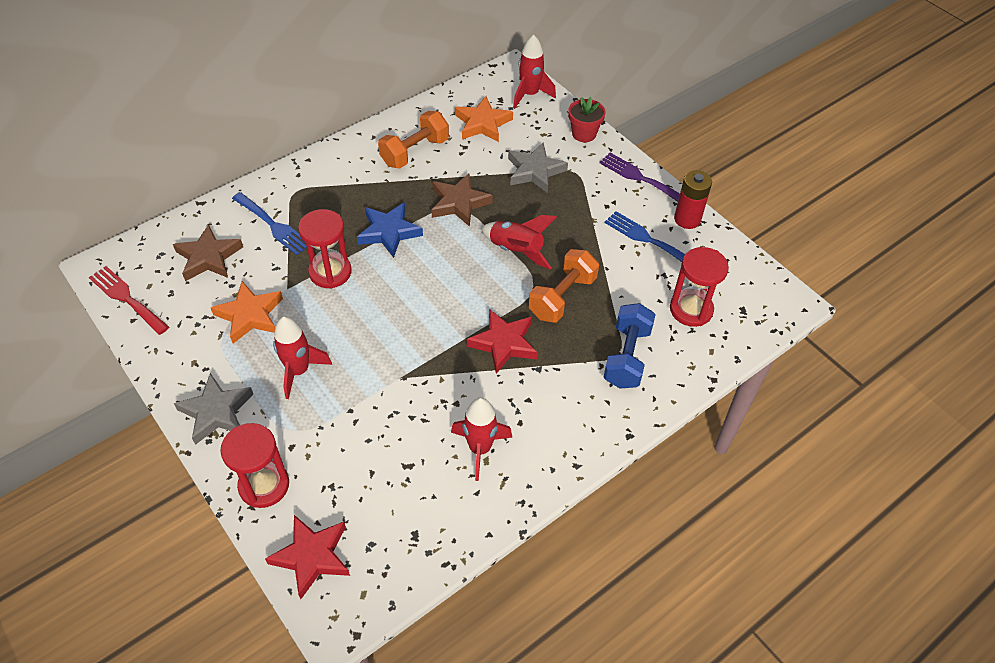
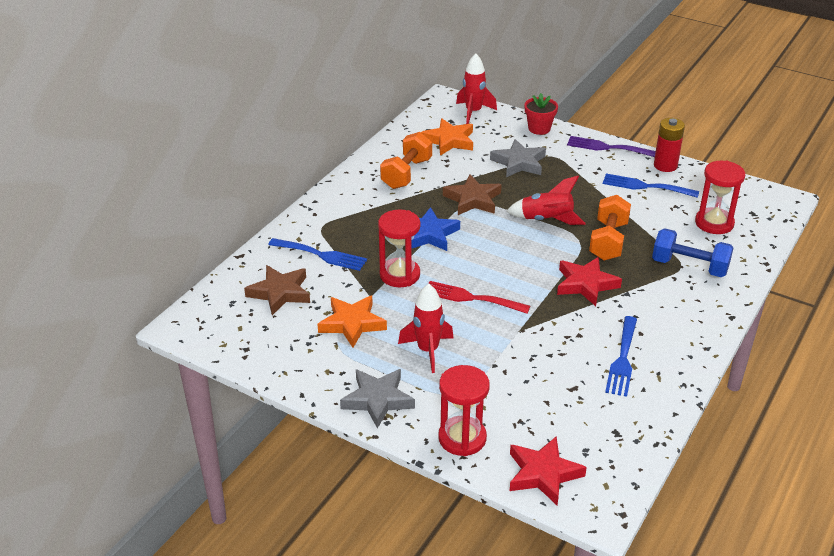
camera: 20 degrees left, 15 degrees down
red fork [89,266,169,335] -> red fork moved to [429,281,530,314]
red rocket [451,397,513,481] -> blue fork [605,316,637,397]
blue dumbbell [603,303,656,389] -> blue dumbbell turned 60 degrees counterclockwise [652,228,733,277]

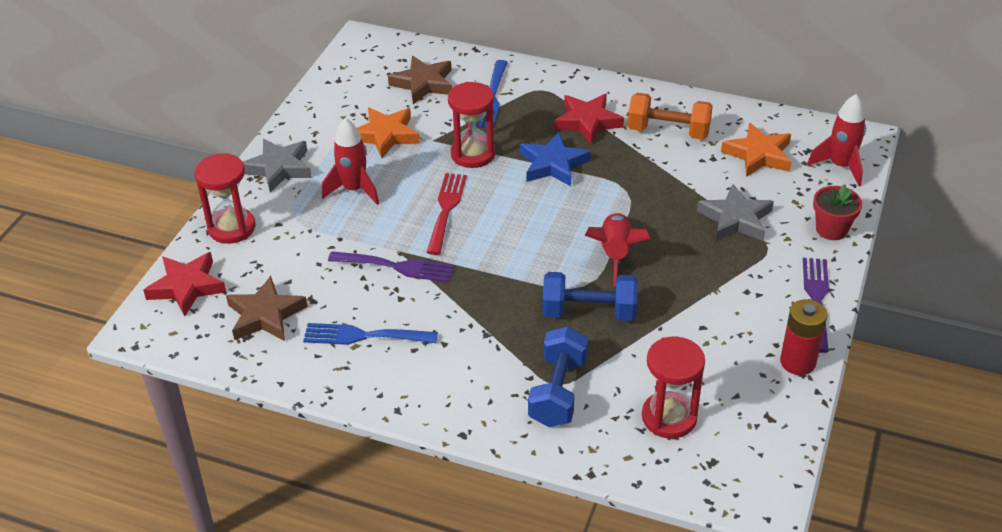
camera: 80 degrees right, 5 degrees up
brown star [443,174,501,215] -> brown star moved to [226,276,308,341]
red star [557,257,622,306] -> red star moved to [554,94,624,144]
orange dumbbell [589,195,631,261] -> blue dumbbell [543,272,638,321]
blue fork [603,174,699,198] -> none
none -> purple fork [328,251,454,282]

